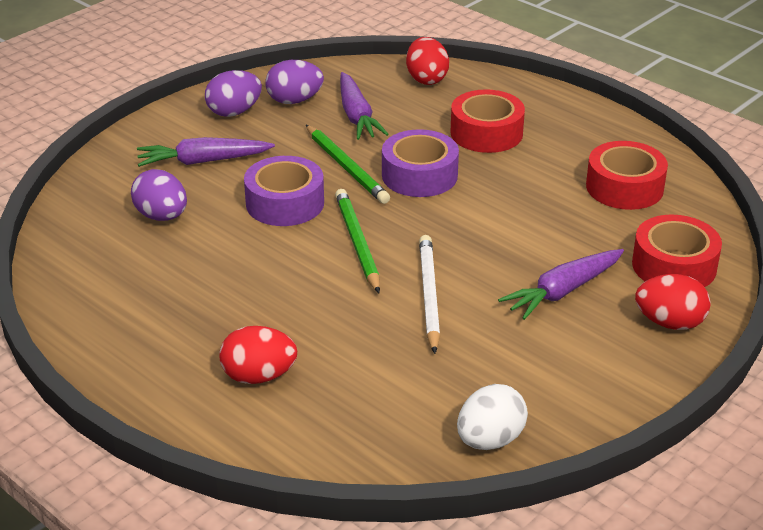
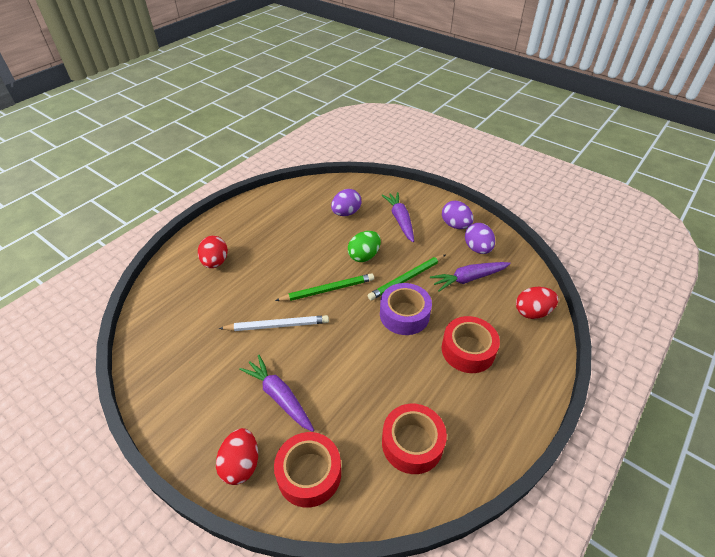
camera: 85 degrees right, 10 degrees up
purple tape [244,156,324,226] -> green egg [348,231,381,262]
white egg [457,384,528,450] -> none

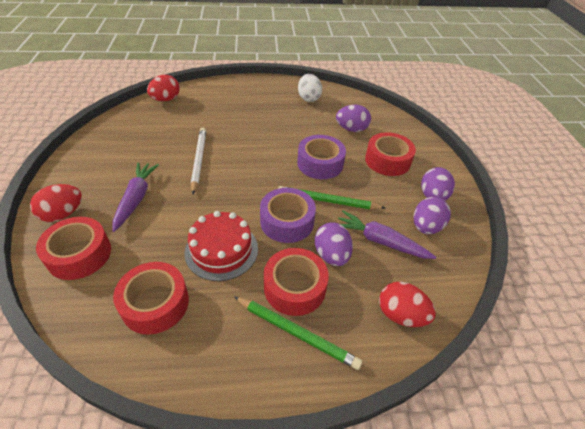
camera: 45 degrees right, 0 degrees up
red egg [198,236,228,268] -> red egg moved to [147,75,180,101]
white pencil [219,315,329,331] -> white pencil turned 135 degrees counterclockwise [191,128,207,194]
green pencil [275,273,374,301] -> green pencil moved to [234,296,363,370]
green egg [348,231,381,262] -> purple tape [297,135,346,179]
purple carrot [382,192,414,242] -> red tape [365,132,416,176]
none -> red cake [184,211,258,281]
none -> white egg [298,74,322,102]
none -> purple egg [315,222,353,266]

